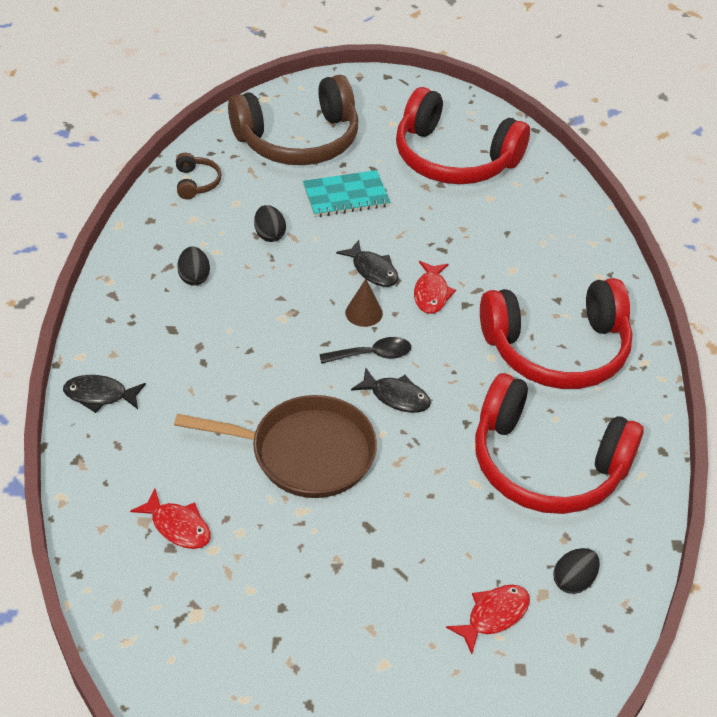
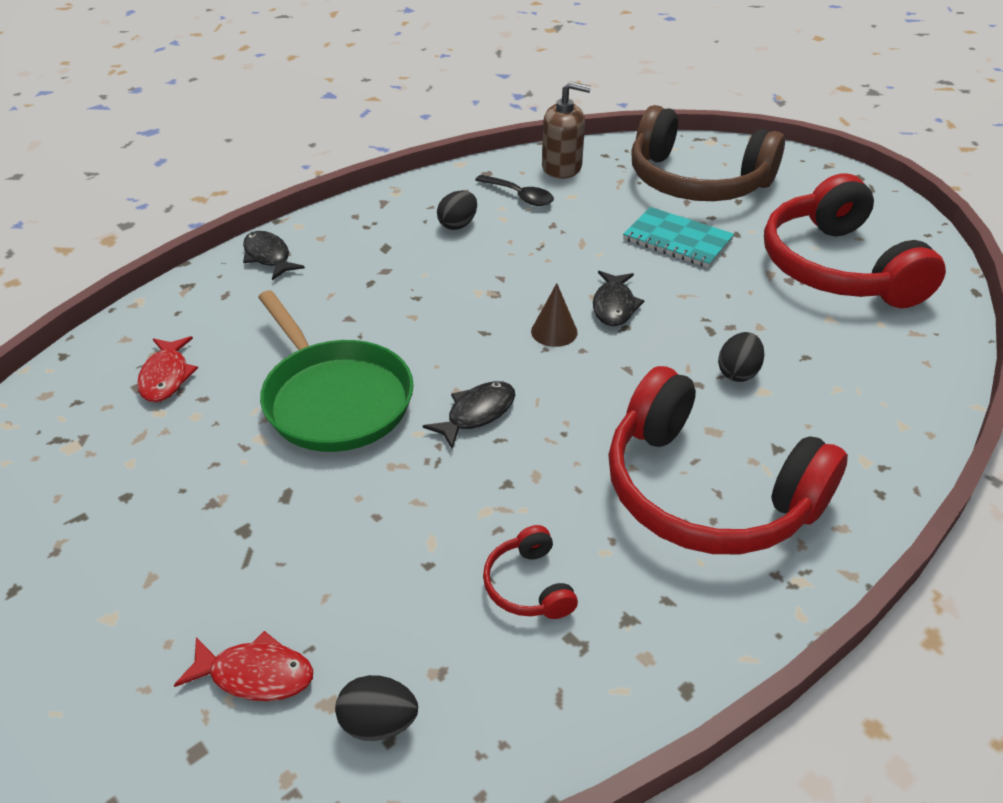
camera: 50 degrees right, 5 degrees down
brown pan [174,395,377,498] -> green pan [258,290,414,452]
brown headphones [176,153,222,199] -> brown soap dispenser [542,82,591,179]
black egg [254,205,286,242] -> black egg moved to [718,332,764,382]
black spoon [319,337,411,364] -> black spoon moved to [475,175,554,206]
black fish [351,368,431,413] -> black fish turned 120 degrees counterclockwise [423,381,515,449]
red fish [414,261,456,314] -> none
red headphones [475,373,644,514] -> red headphones [483,525,578,619], size x0.41

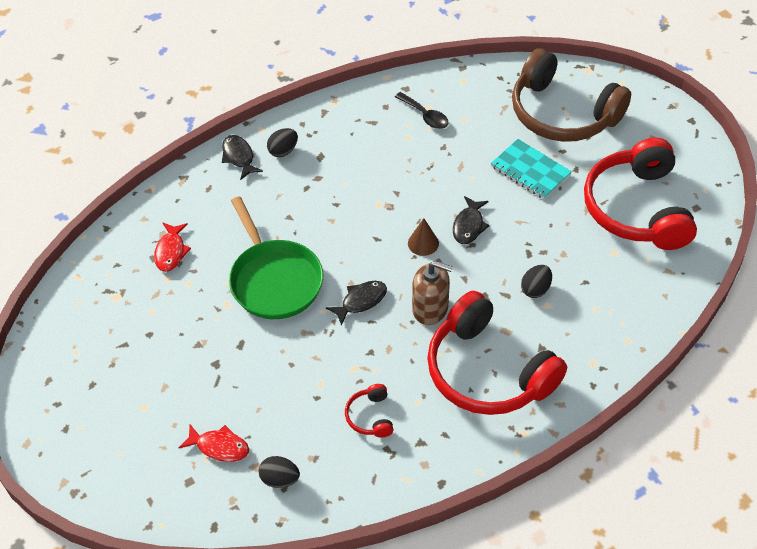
camera: 10 degrees right, 10 degrees up
black egg [437,191,477,230] -> black egg moved to [267,128,298,157]
brown soap dispenser [542,82,591,179] -> brown soap dispenser moved to [412,261,453,325]

